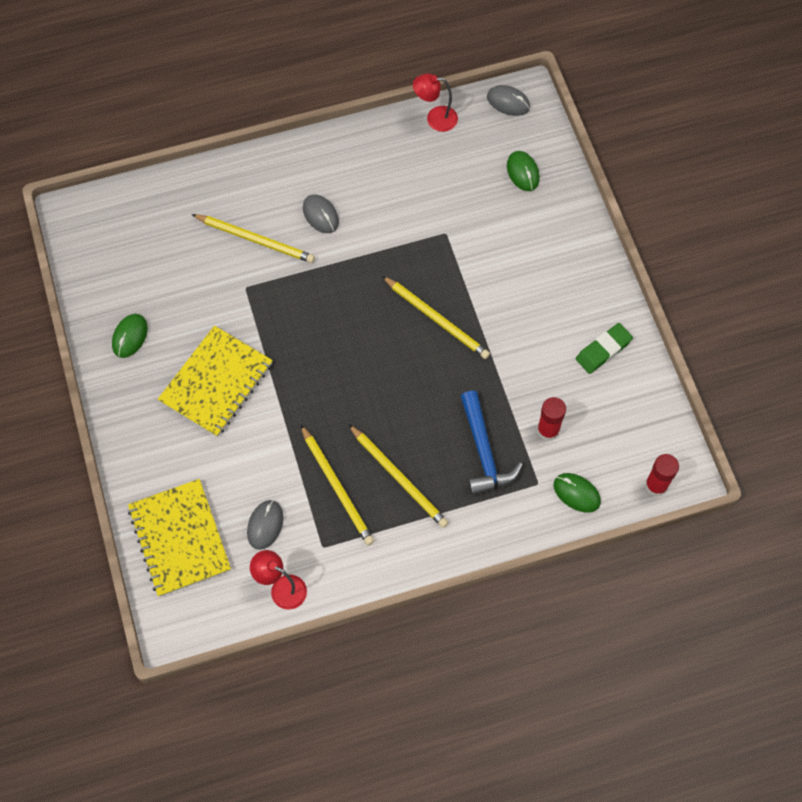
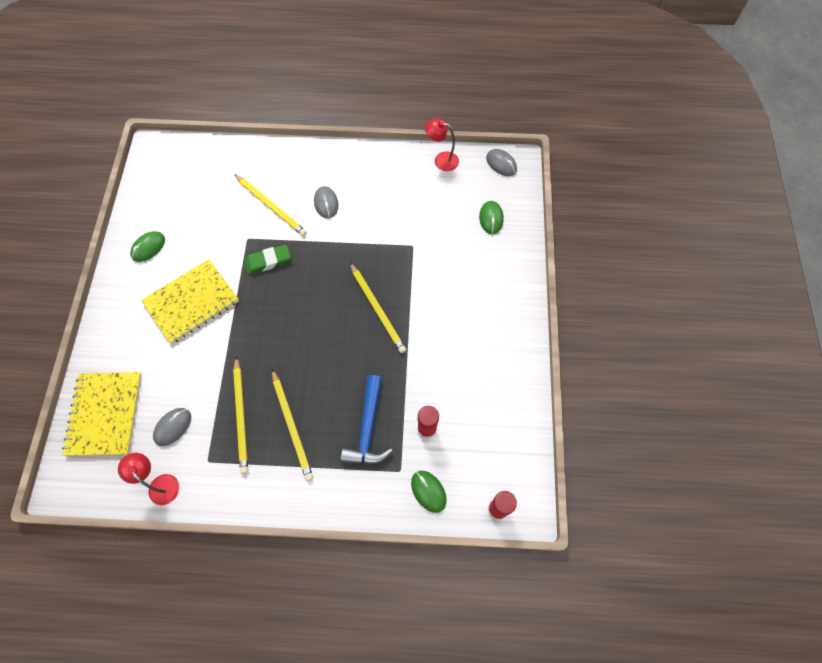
camera: 20 degrees right, 0 degrees up
green eraser [576,323,633,374] -> green eraser moved to [245,244,291,274]

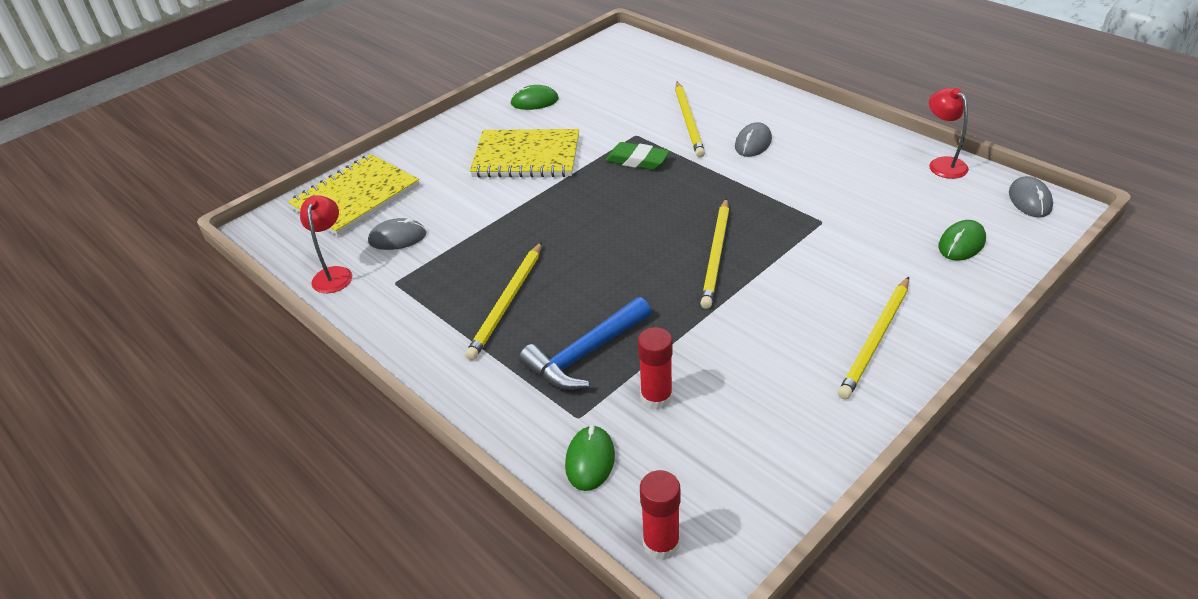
camera: 45 degrees right, 25 degrees down
yellow pencil [233,356,248,474] -> yellow pencil moved to [838,277,909,399]

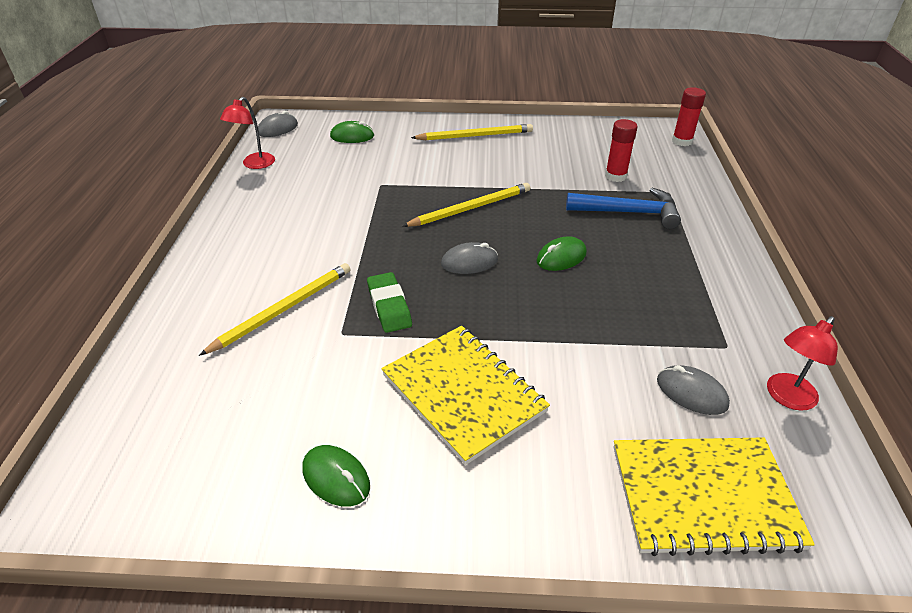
camera: 135 degrees left, 0 degrees up
yellow pencil [465,242,542,360] -> none
green mouse [565,425,615,491] -> green mouse moved to [536,236,587,271]
grey mouse [735,122,772,157] -> grey mouse moved to [441,242,498,274]

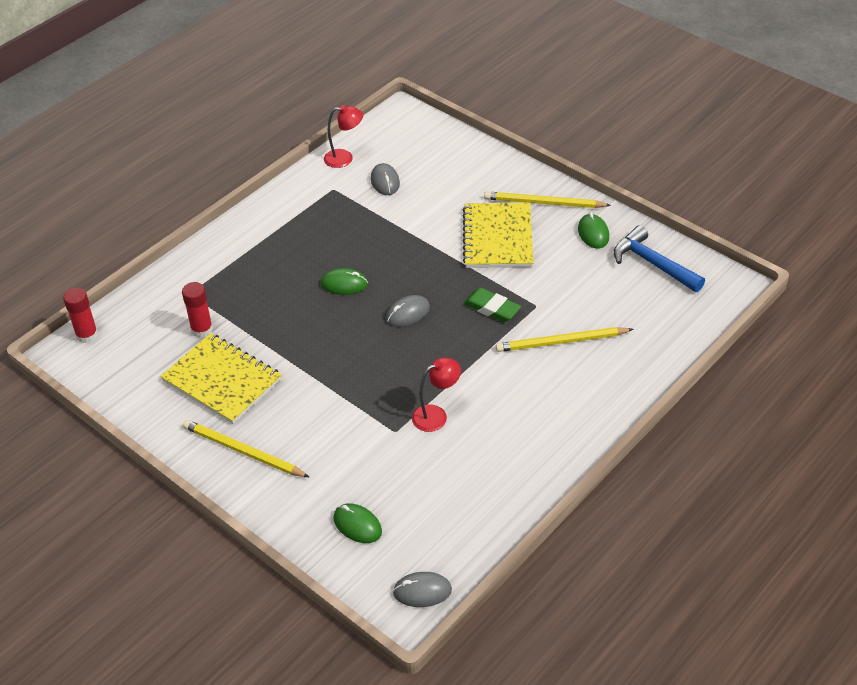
camera: 140 degrees left, 5 degrees up
red lamp [220,97,275,169] -> red lamp moved to [412,357,461,432]
green eraser [367,272,412,333] -> green eraser turned 75 degrees counterclockwise [463,288,521,322]
yellow pencil [402,183,530,227] -> yellow pencil moved to [484,191,611,208]
grey mouse [441,242,498,274] -> grey mouse turned 60 degrees counterclockwise [386,295,430,327]
blue hammer [566,188,681,229] -> blue hammer moved to [614,225,705,292]
yellow notebook [613,437,815,556] -> yellow notebook moved to [160,333,282,424]

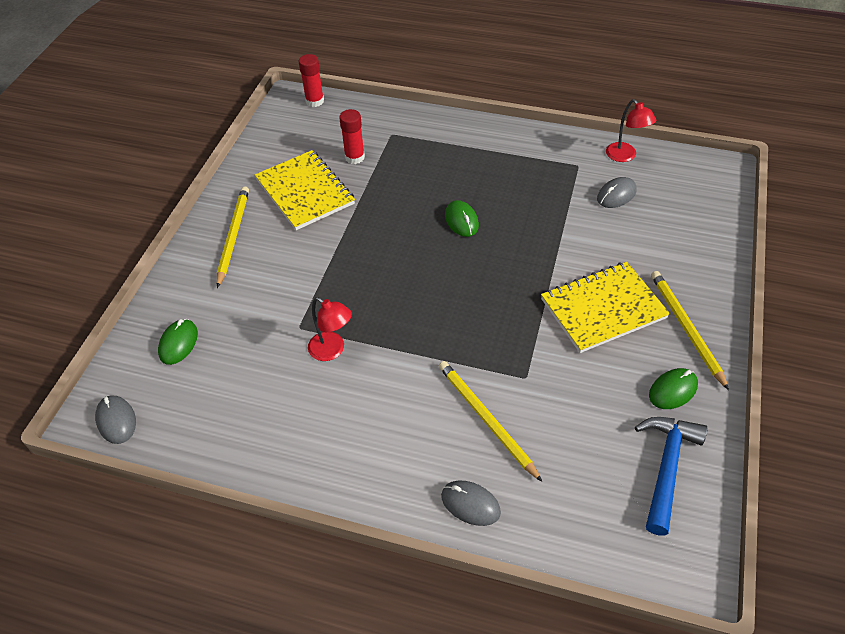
camera: 65 degrees right, 5 degrees up
yellow notebook [160,333,282,424] -> yellow notebook turned 45 degrees counterclockwise [255,150,355,230]
grey mouse [386,295,430,327] -> grey mouse moved to [441,481,501,526]
green eraser [463,288,521,322] -> none

